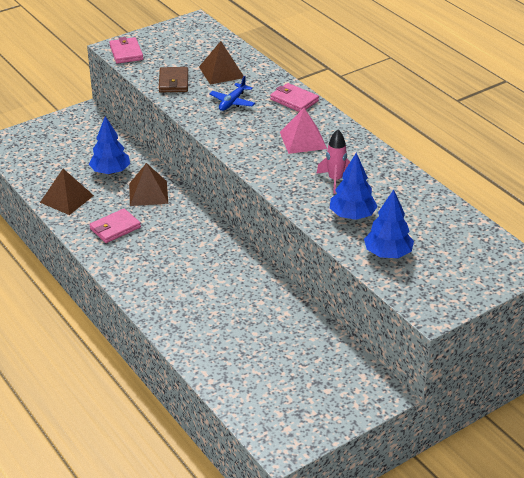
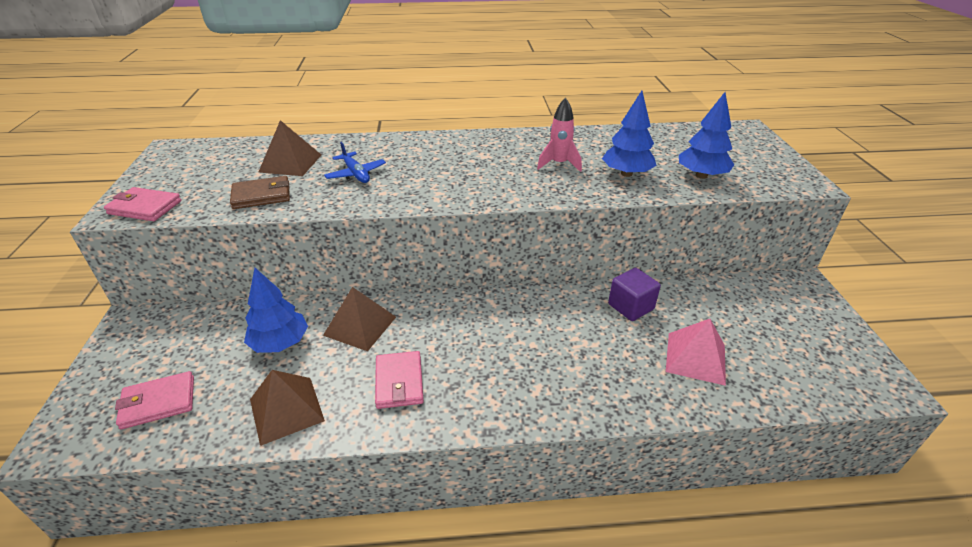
camera: 60 degrees left, 0 degrees up
brown wallet [159,67,188,92] -> brown wallet turned 45 degrees counterclockwise [230,176,290,209]
pink wallet [270,83,319,112] -> pink wallet moved to [115,371,194,430]
pink pyramid [280,108,327,154] -> pink pyramid moved to [666,319,726,386]
none -> purple cube [608,268,661,321]

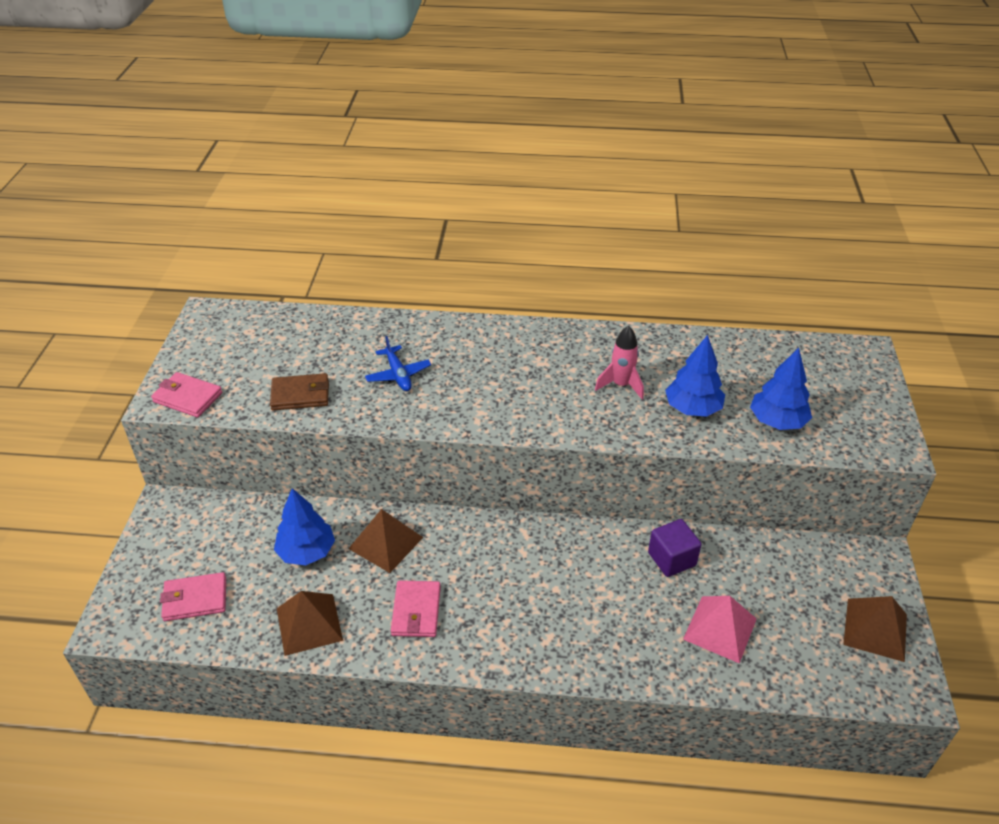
camera: 10 degrees right, 5 degrees up
brown pyramid [259,120,321,176] -> brown pyramid moved to [843,596,907,662]

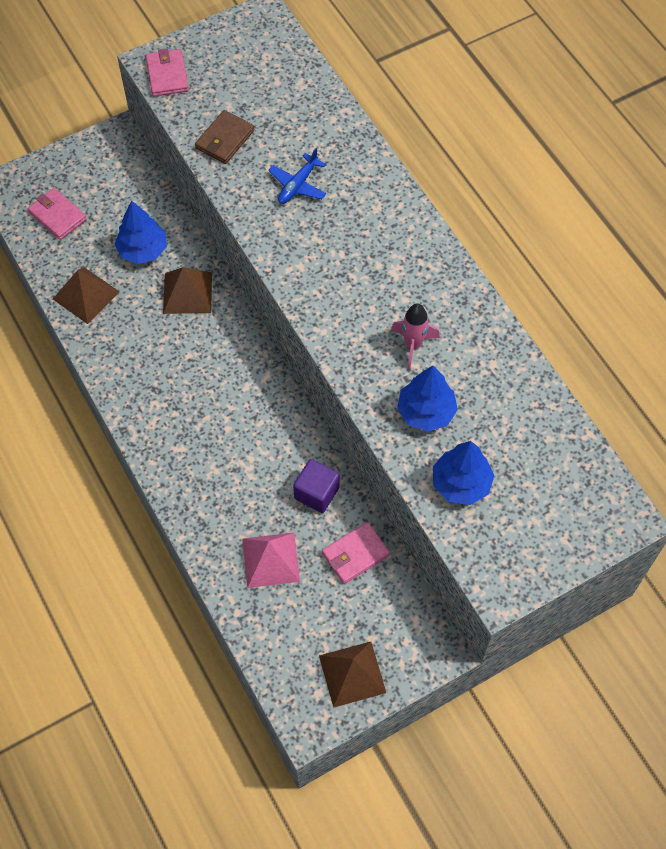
camera: 55 degrees right, 20 degrees up
brown wallet [270,373,329,411] -> brown wallet turned 75 degrees clockwise [195,110,254,164]
pink wallet [391,580,441,637] -> pink wallet moved to [322,522,390,584]

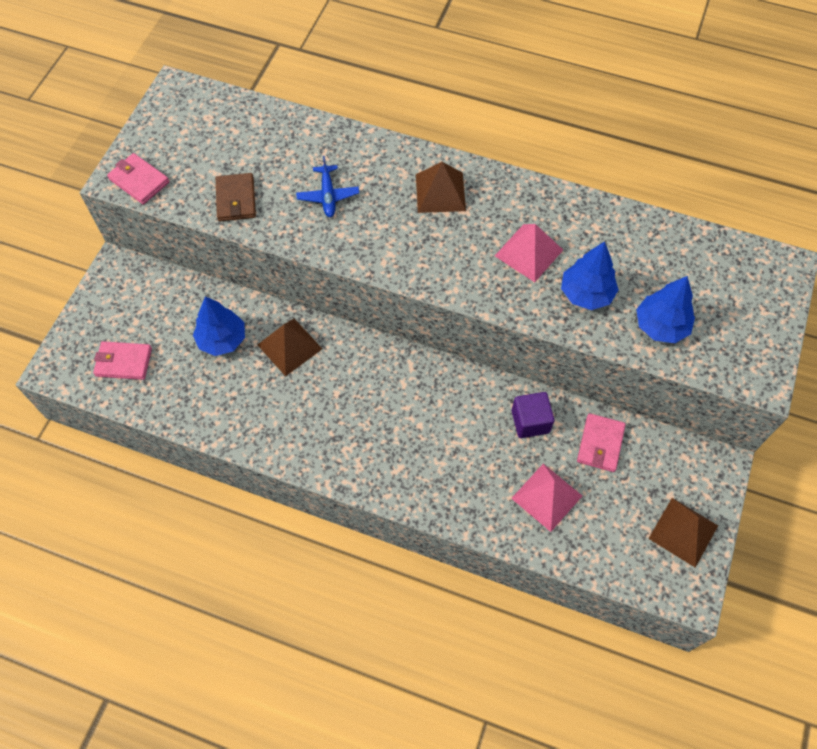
camera: 40 degrees left, 0 degrees up
brown pyramid [53,267,119,324] -> brown pyramid moved to [416,162,466,213]
pink rocket [391,303,440,369] -> pink pyramid [495,224,563,282]

